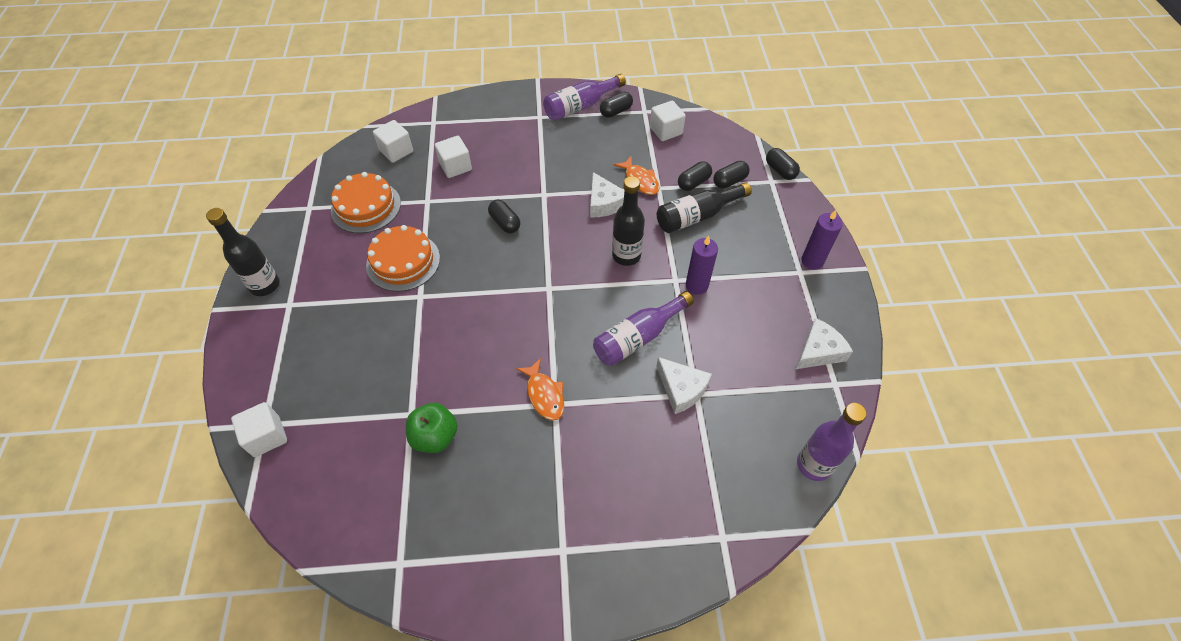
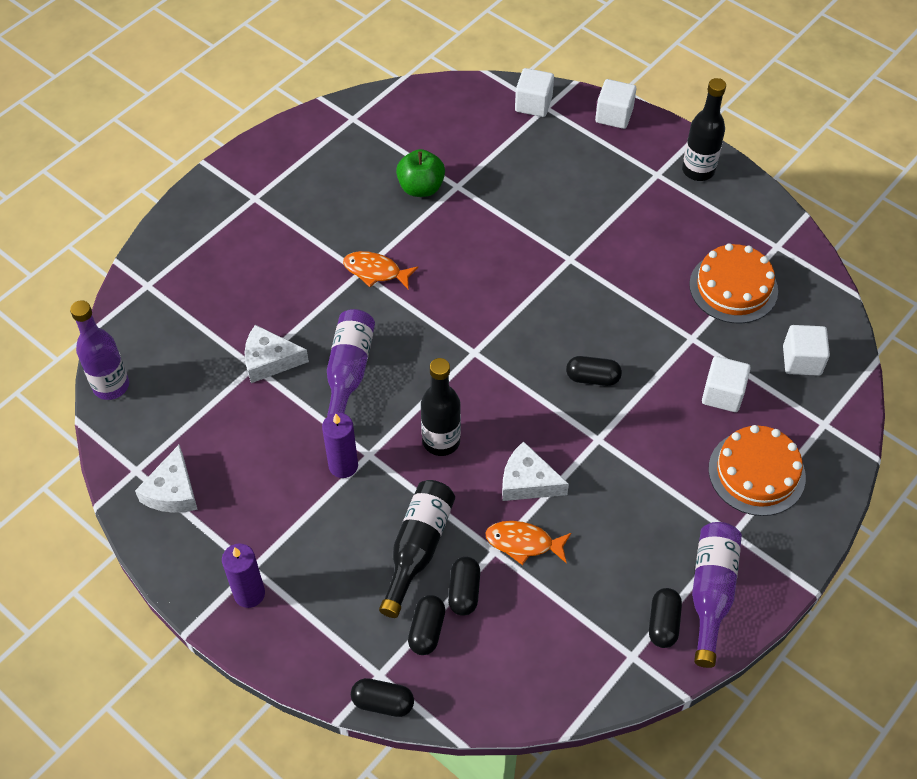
camera: 135 degrees right, 0 degrees up
orange cake [366,225,440,292] -> orange cake moved to [709,425,806,516]
white cube [650,101,686,141] -> white cube moved to [595,79,636,129]

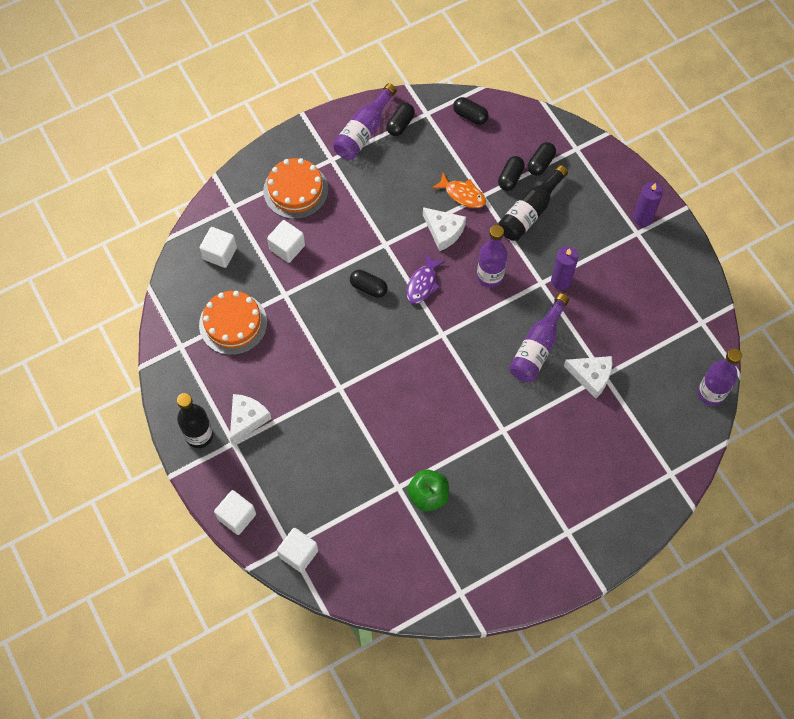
camera: 160 degrees left, 10 degrees up
white cheese [135,445,198,513] -> white cheese moved to [230,394,272,444]
orange fish [343,251,418,289] -> none
black capsule [351,678,414,717] -> black capsule moved to [453,97,489,125]
black bottle [421,358,461,456] -> purple bottle [477,225,508,288]
none -> purple fish [406,254,445,304]

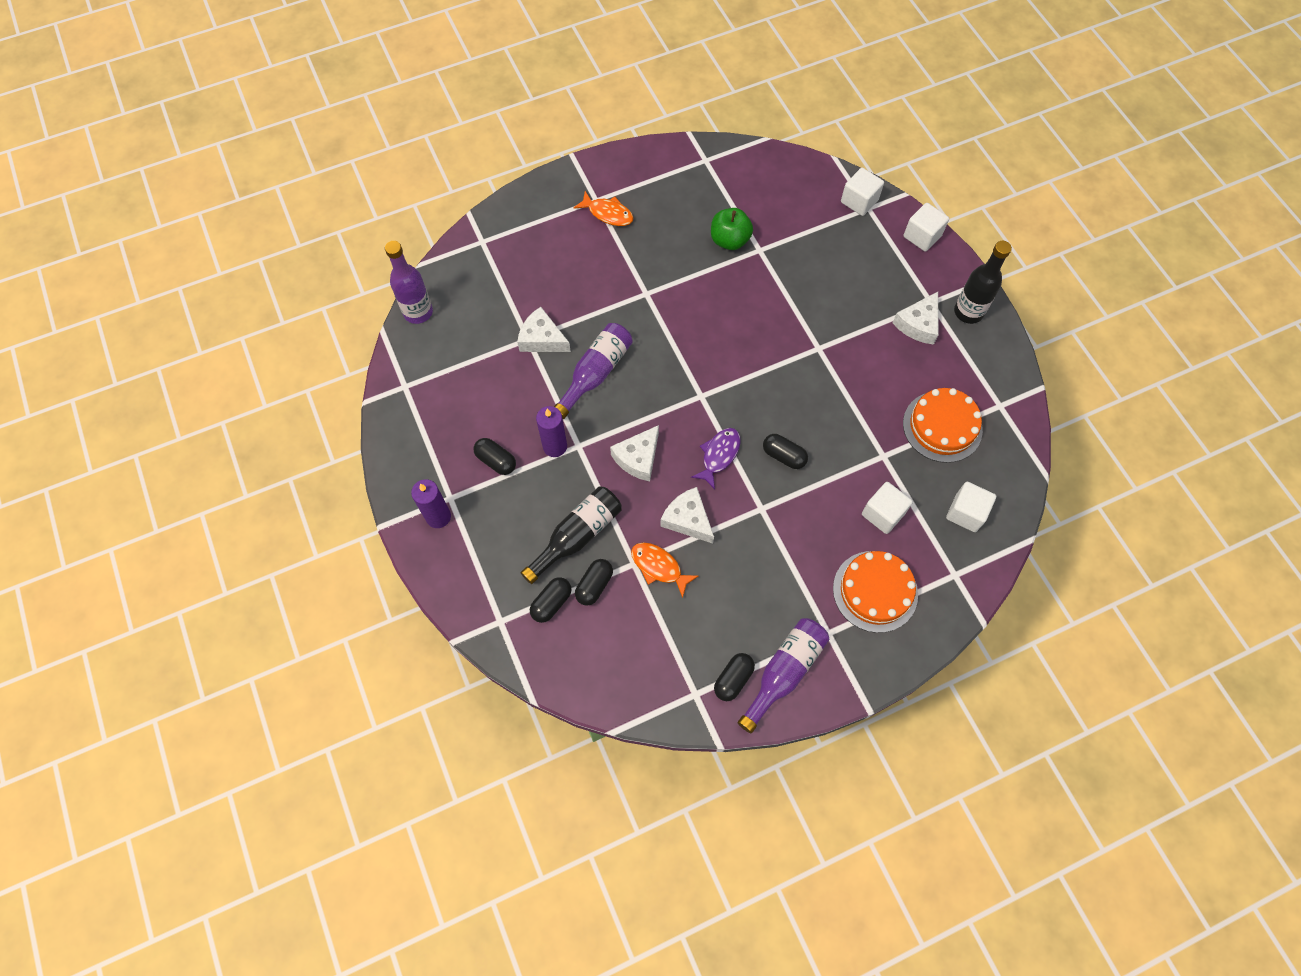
camera: 175 degrees left, 0 degrees up
black capsule [453,97,489,125] -> black capsule moved to [473,438,516,475]
purple bottle [477,225,508,288] -> white cheese [610,425,659,481]
none -> orange fish [573,191,634,226]

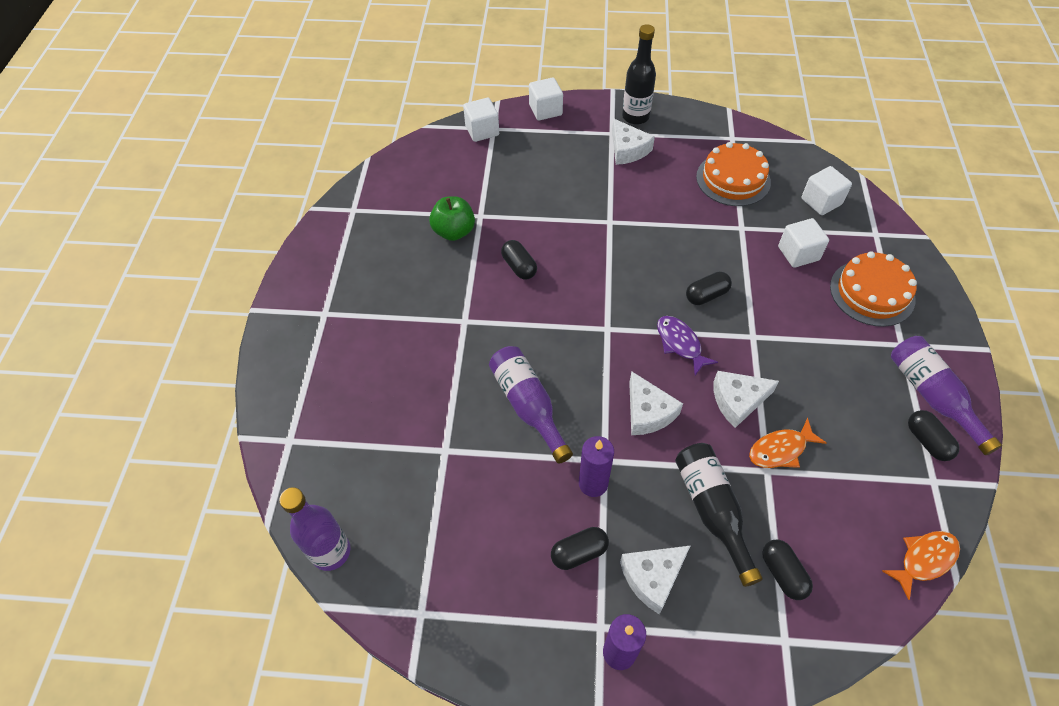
camera: 60 degrees left, 10 degrees down
white cheese [517,307,571,352] -> white cheese moved to [620,546,690,614]
orange fish [573,191,634,226] -> orange fish moved to [882,531,960,600]
black capsule [575,559,613,606] -> black capsule moved to [501,240,537,280]

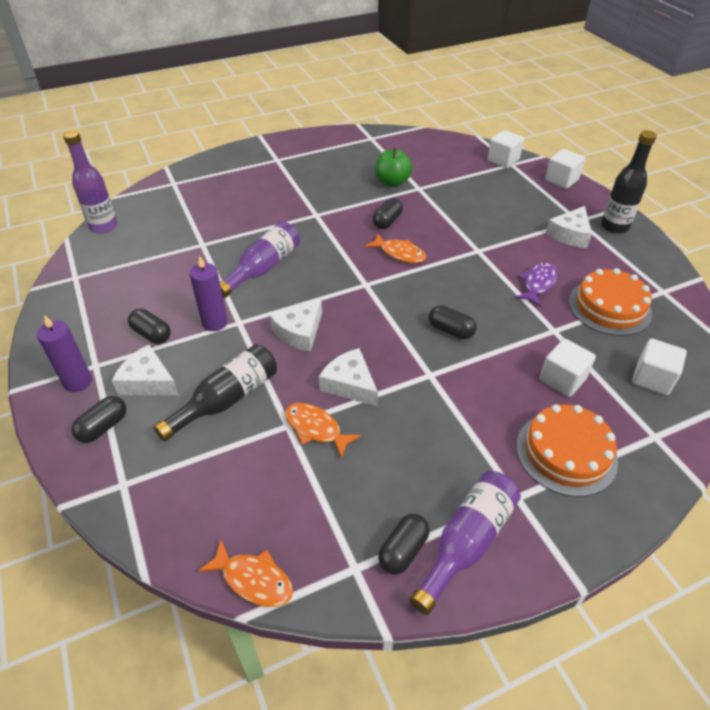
camera: 60 degrees right, 10 degrees down
purple fish [657,316,718,375] -> purple fish moved to [515,262,557,307]
black capsule [762,539,813,600] -> black capsule moved to [71,396,126,443]
none -> orange fish [365,233,426,263]

